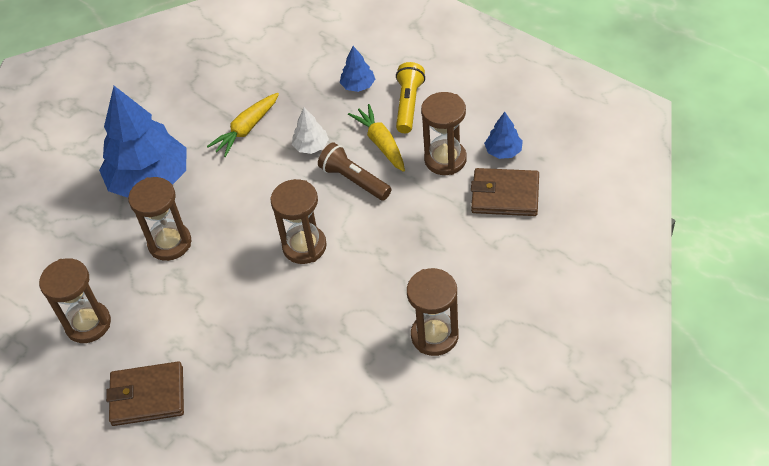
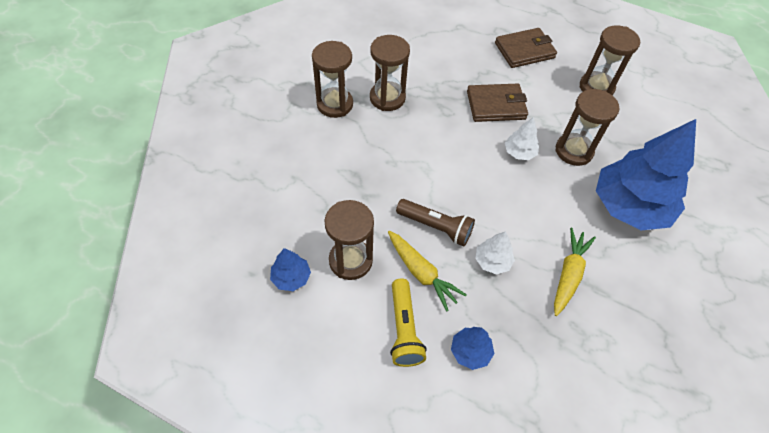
camera: 160 degrees right, 5 degrees up
brown hourglass [270,179,327,264] -> brown hourglass moved to [370,35,410,111]
brown wallet [471,168,539,216] -> brown wallet moved to [467,84,528,122]
none -> white tree [505,117,539,160]

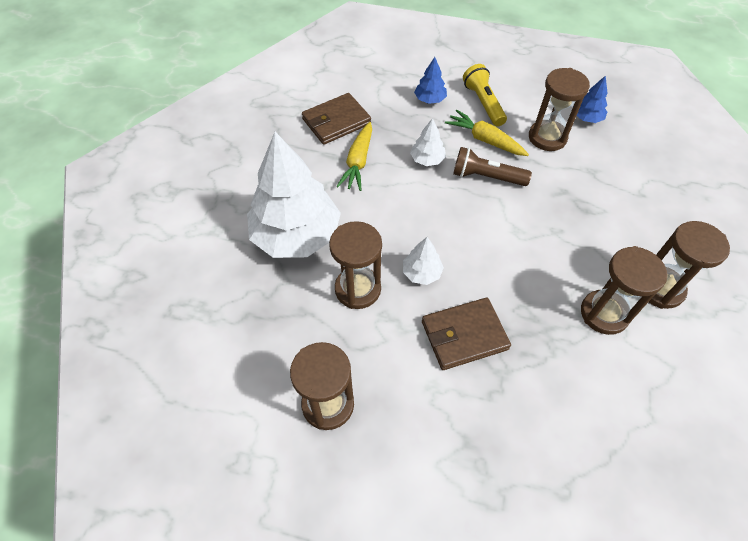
camera: 170 degrees right, 0 degrees up
brown wallet [495,28,557,68] -> brown wallet moved to [302,93,371,145]
blue tree [596,119,696,230] -> white tree [247,132,341,258]

